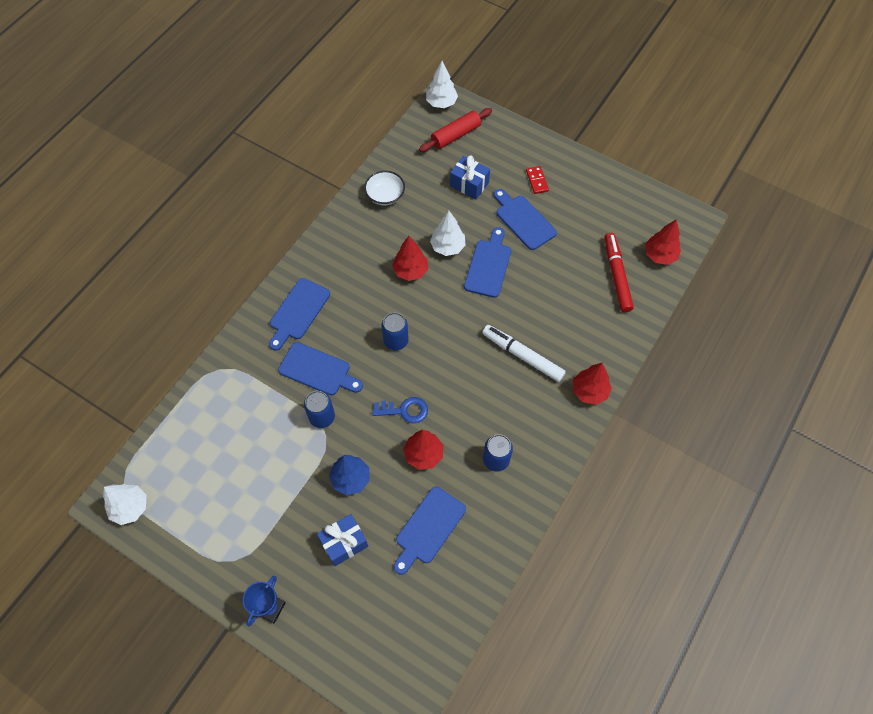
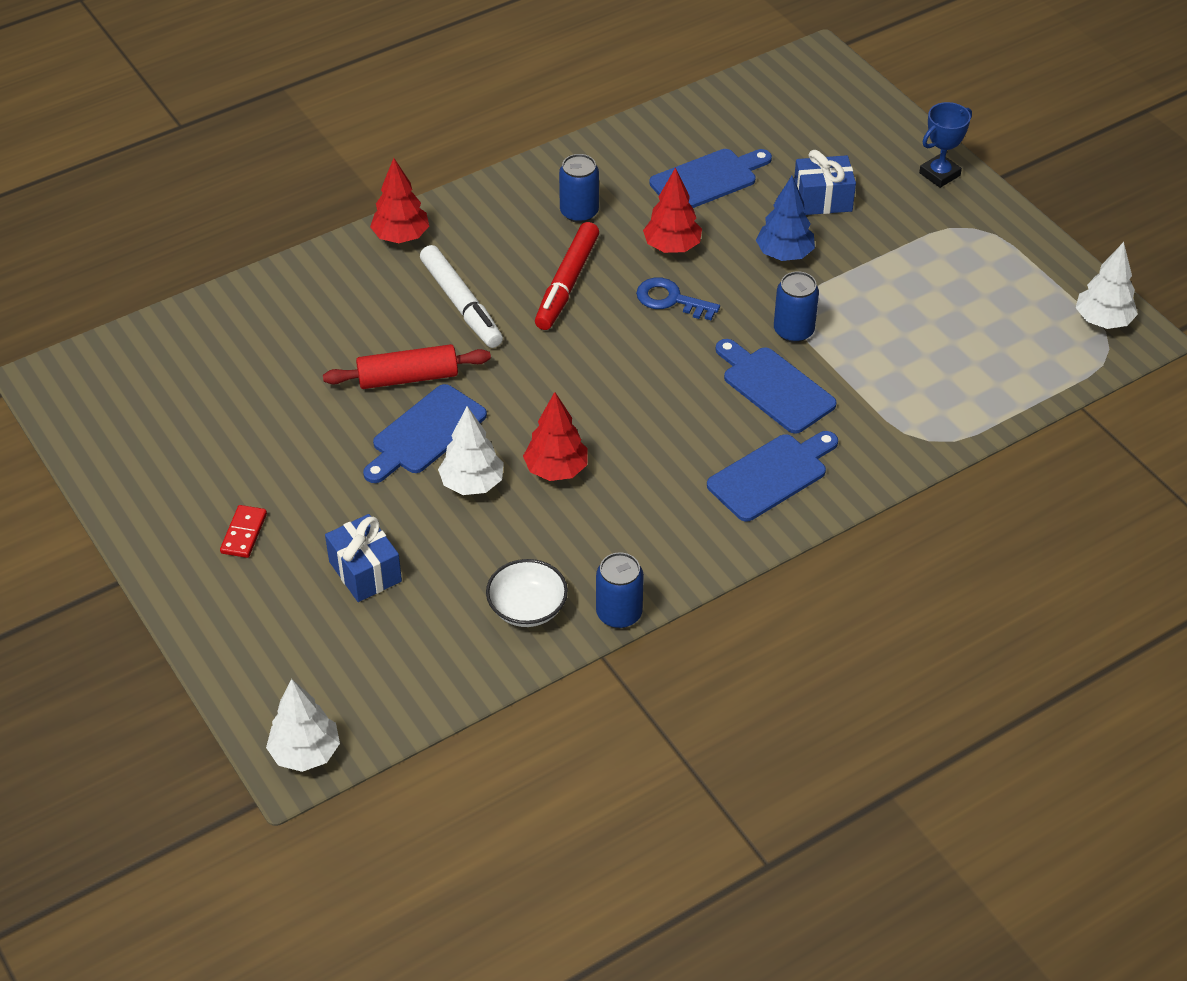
camera: 155 degrees left, 15 degrees down
blue can [381,312,409,350] -> blue can moved to [596,552,644,628]
red rolling pin [419,108,492,152] -> red rolling pin moved to [323,344,491,389]
blue cutting board [494,189,557,250] -> none
red marker [604,233,634,312] -> red marker moved to [535,222,599,330]
red tree [645,219,681,265] -> none

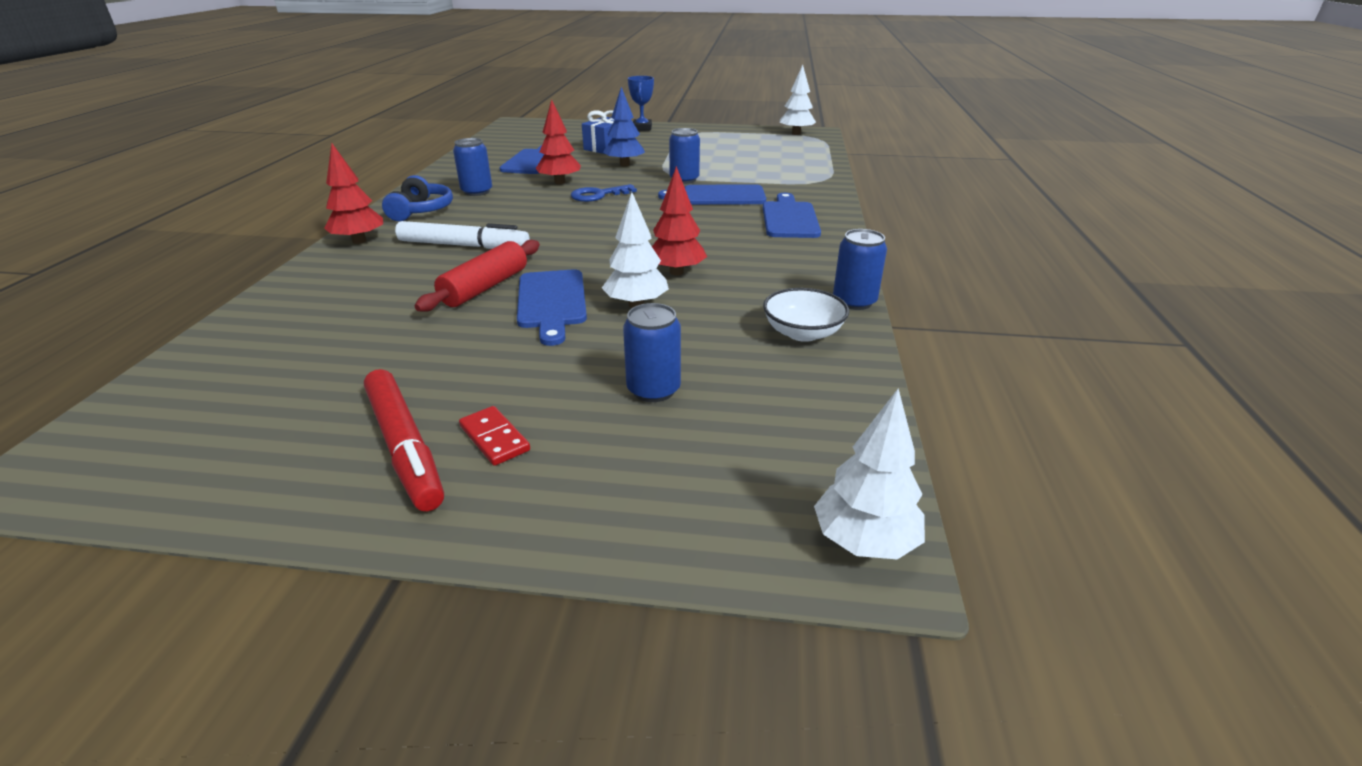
camera: 50 degrees left, 15 degrees down
blue gift [325,514,402,602] -> blue can [623,303,681,402]
red marker [535,222,599,330] -> red marker moved to [364,369,444,511]
none -> blue headphones [382,175,453,221]

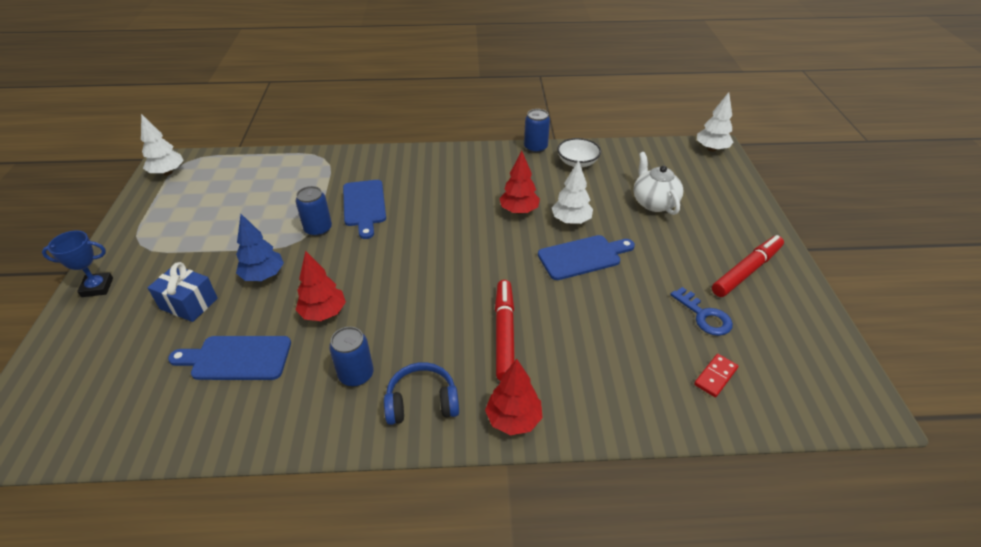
camera: 100 degrees left, 10 degrees up
white marker [395,221,530,249] -> red marker [495,280,515,381]
red rolling pin [415,240,540,312] -> none
red domino [459,406,530,466] -> red domino moved to [694,354,738,397]
blue key [571,184,637,202] -> blue key moved to [670,287,733,336]
blue can [623,303,681,402] -> white teapot [634,152,683,215]
blue cutting board [763,193,821,238] -> none

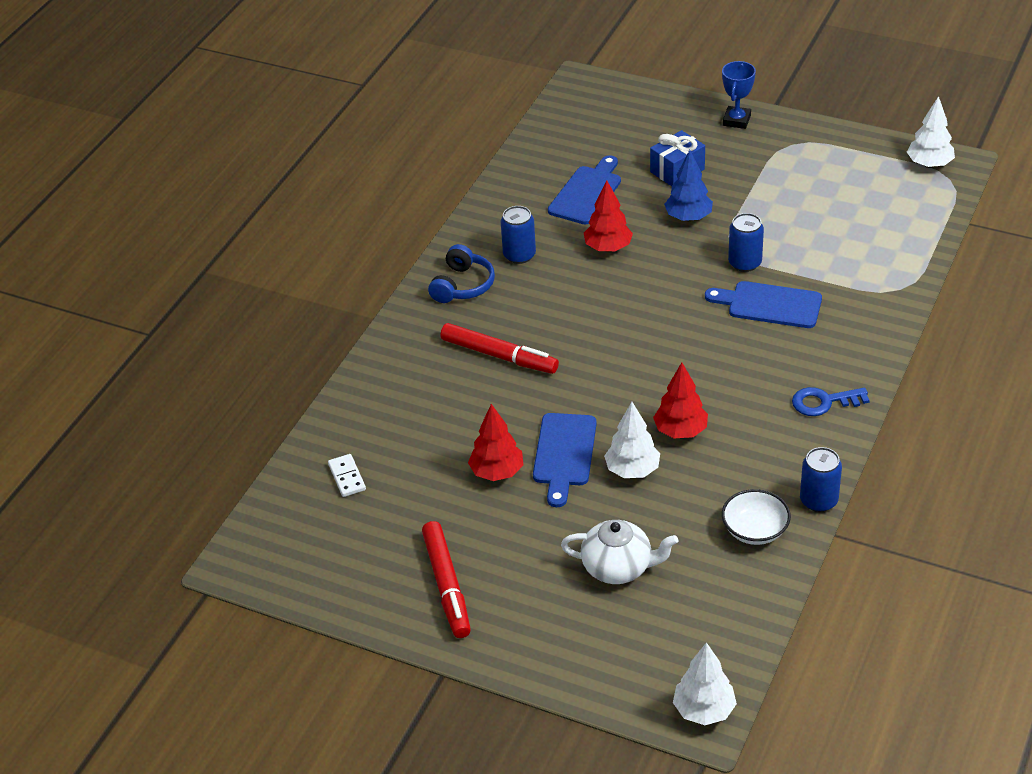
camera: 120 degrees right, 0 degrees up
red tree [485,359,543,435] -> red tree moved to [468,404,523,481]
blue key [670,287,733,336] -> blue key moved to [792,387,870,416]
red domino [694,354,738,397] -> white domino [328,454,366,497]

